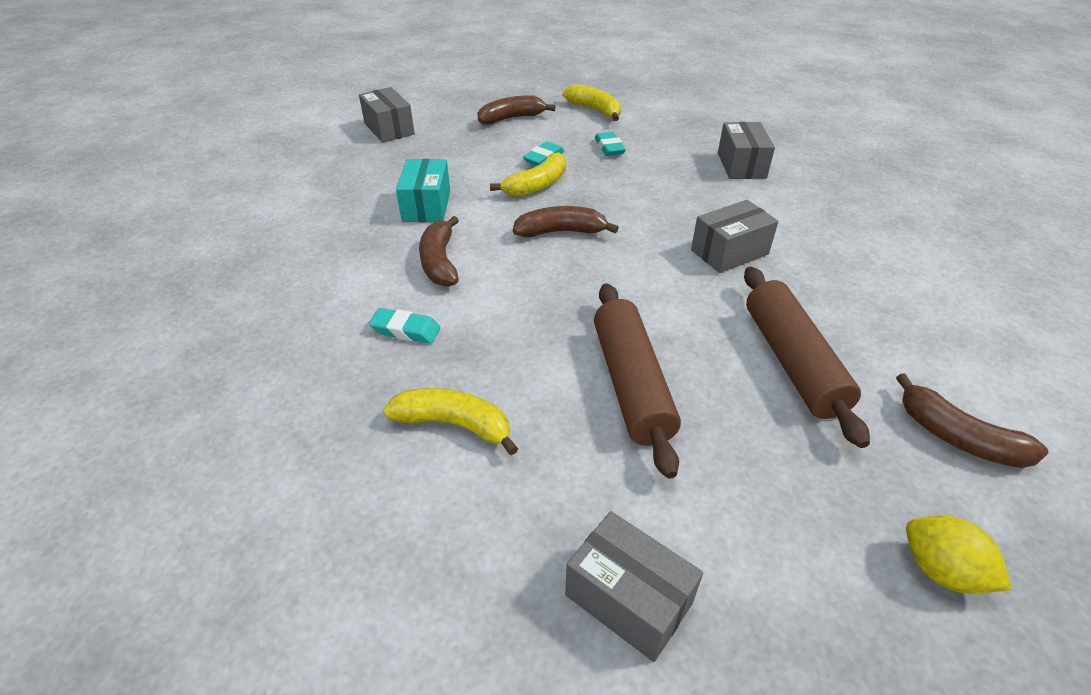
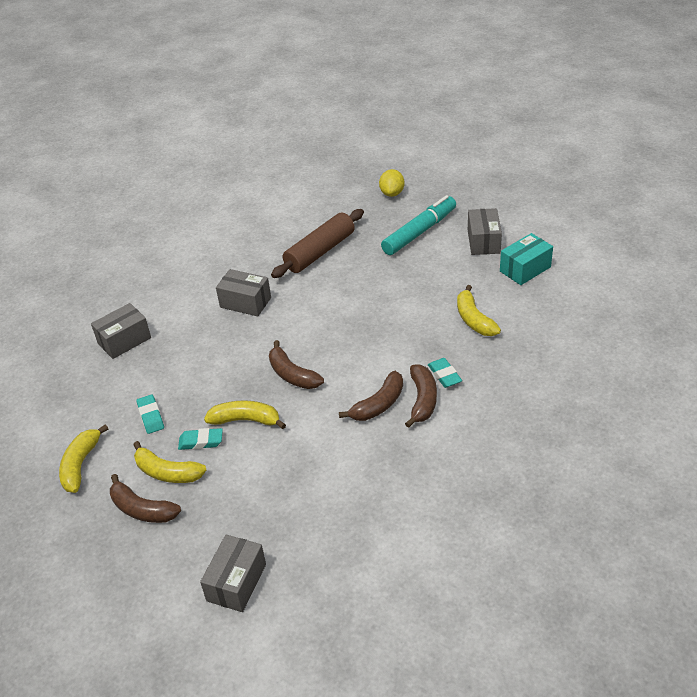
camera: 125 degrees left, 0 degrees up
turquoise box [396,159,450,222] -> turquoise box moved to [500,233,553,285]
brown rolling pin [594,283,681,479] -> none
turquoise eraser [595,132,626,156] -> turquoise eraser turned 60 degrees counterclockwise [136,394,164,434]
brown banana [896,373,1048,468] -> brown banana moved to [405,364,437,428]
none -> yellow banana [133,441,207,483]
none -> turquoise marker [381,195,456,255]

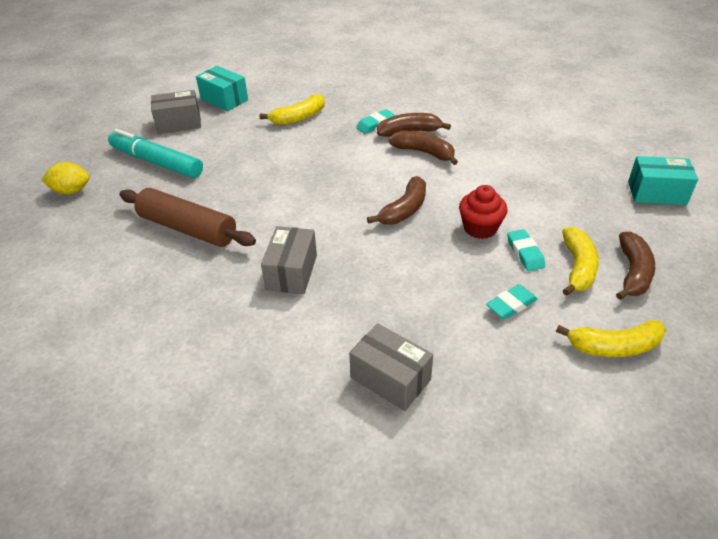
camera: 105 degrees left, 0 degrees up
grey box [200,534,266,612] -> turquoise box [628,156,698,205]
yellow banana [204,400,286,429] -> red cupcake [459,185,508,239]

